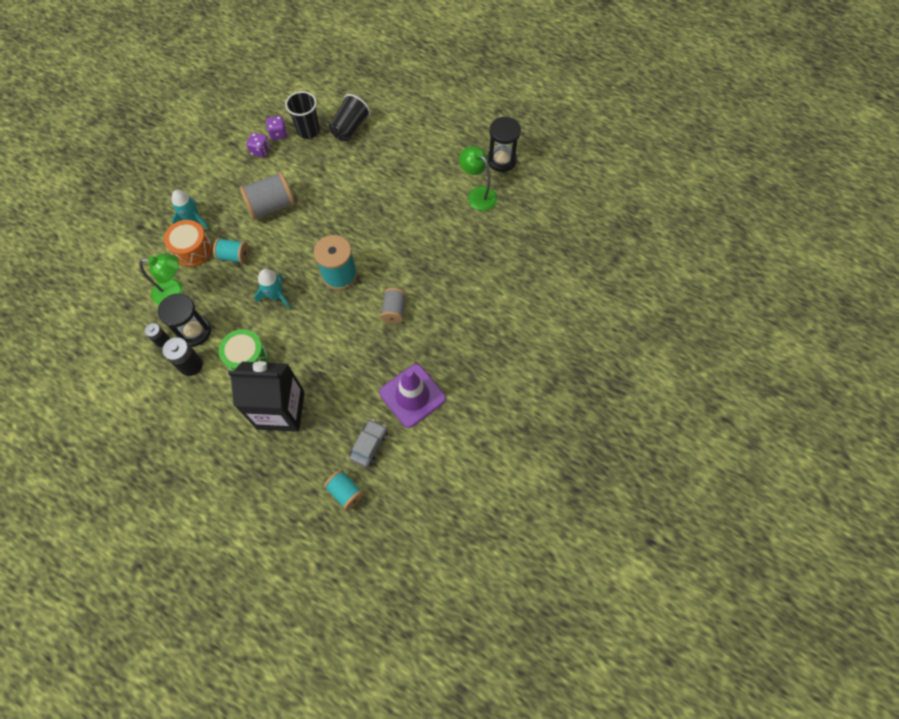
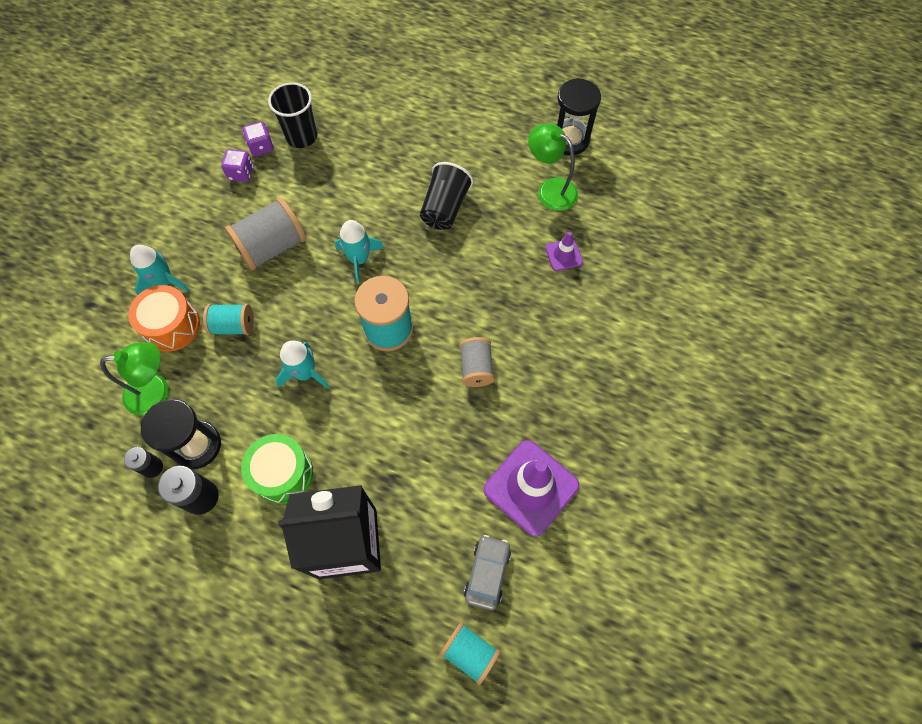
camera: 10 degrees left, 0 degrees up
black cup [329,94,370,141] -> black cup moved to [420,162,473,230]
none -> turquoise rocket [335,220,384,284]
none -> purple traffic cone [545,232,583,271]

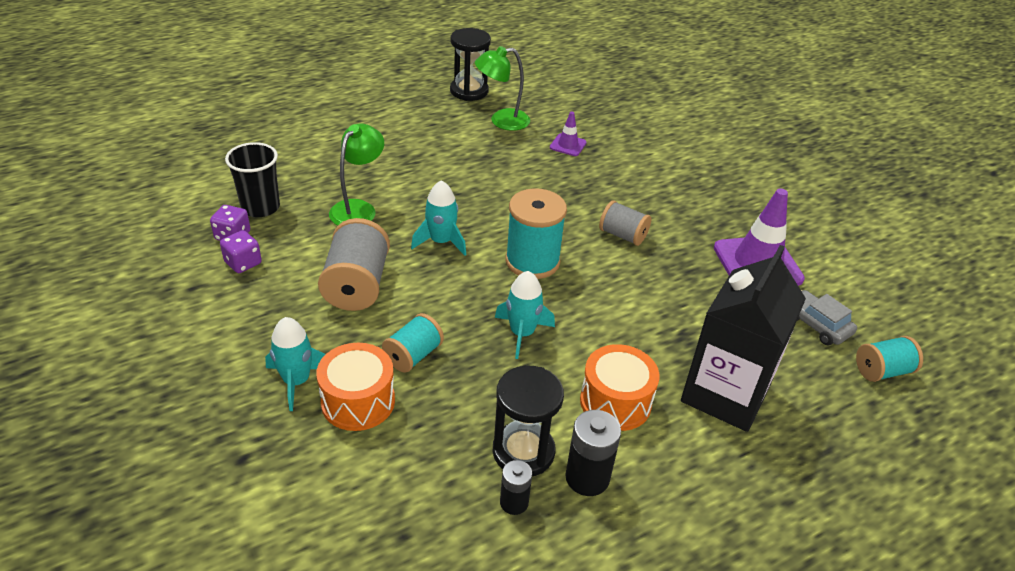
camera: 55 degrees left, 25 degrees down
green lamp [100,342,169,415] -> green lamp moved to [329,123,384,225]
green drum [241,434,313,504] -> orange drum [580,344,659,431]
black cup [420,162,473,230] -> none

